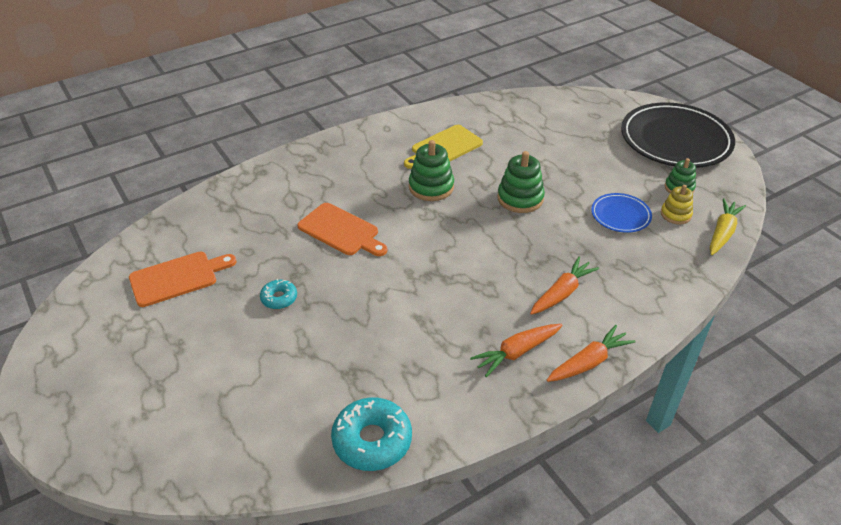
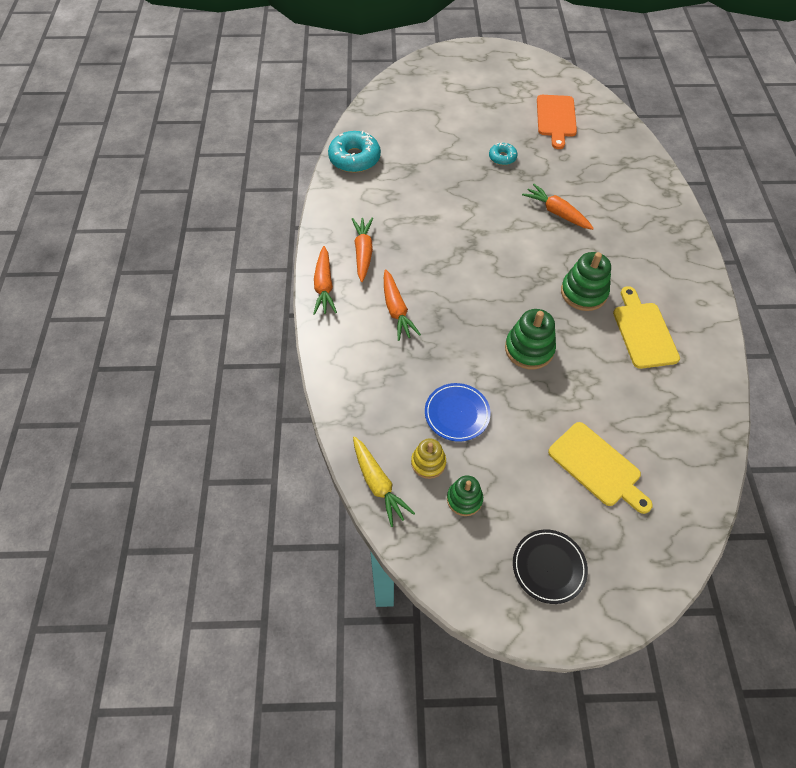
camera: 120 degrees right, 15 degrees up
orange cutting board [298,203,387,256] -> orange carrot [522,184,594,230]
black plate [621,102,735,168] -> black plate [513,529,588,604], size x0.48
none -> yellow cutting board [548,422,653,514]

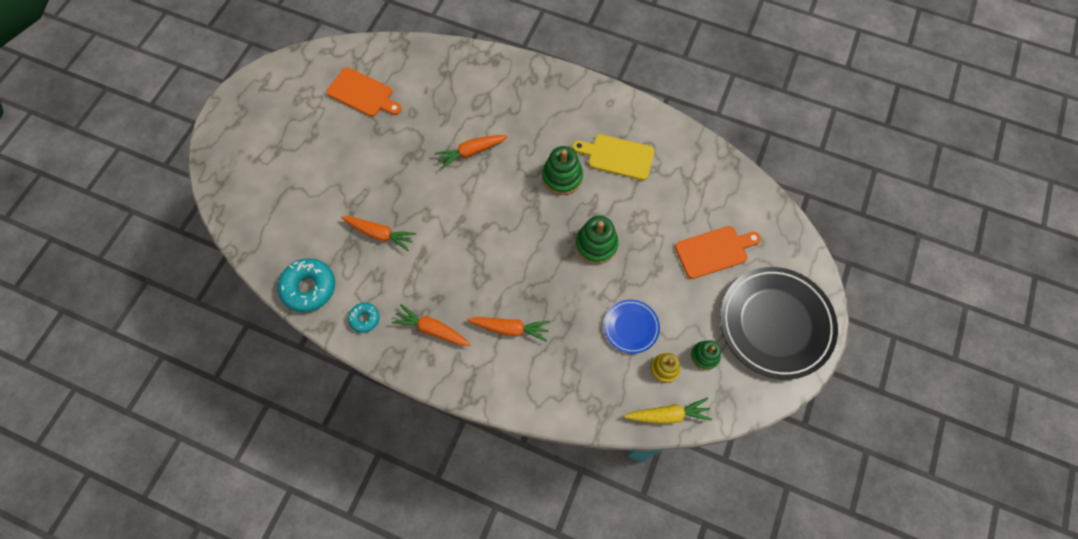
camera: 65 degrees left, 10 degrees up
orange carrot [313,246,337,315] -> orange carrot moved to [341,216,416,251]
turquoise donut [489,143,517,165] -> turquoise donut moved to [348,303,380,333]
black plate [513,529,588,604] -> black plate [720,267,838,379], size x2.07
yellow cutting board [548,422,653,514] -> orange cutting board [675,226,761,279]

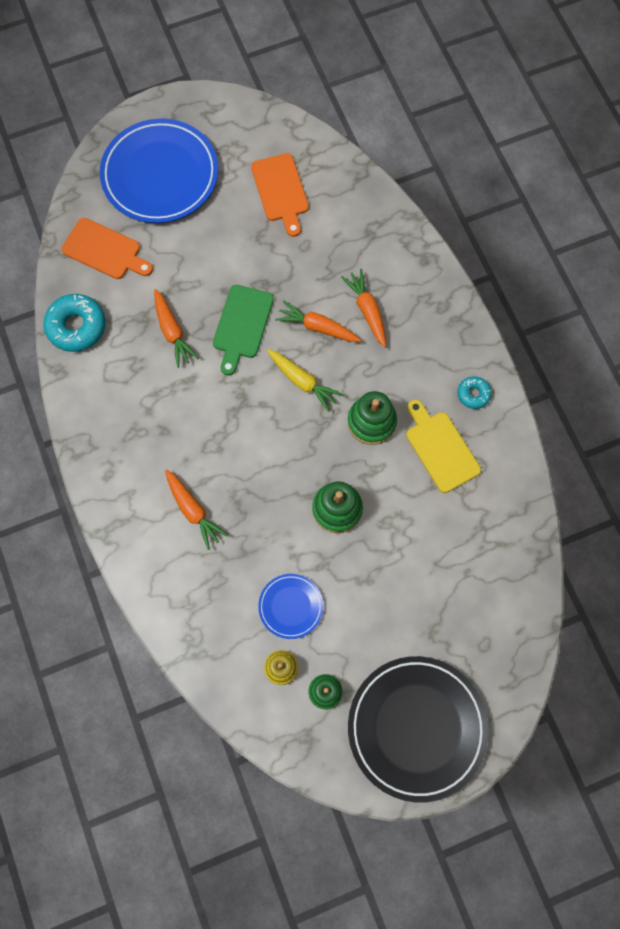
camera: 45 degrees right, 5 degrees up
turquoise donut [348,303,380,333] -> turquoise donut moved to [458,376,492,409]
orange carrot [391,304,471,346] -> orange carrot moved to [341,269,386,348]
yellow carrot [624,398,712,424] -> yellow carrot moved to [267,349,343,412]
orange cutting board [675,226,761,279] -> orange cutting board moved to [61,218,153,279]
none -> blue plate [100,119,218,223]
none -> green cutting board [213,285,274,376]

